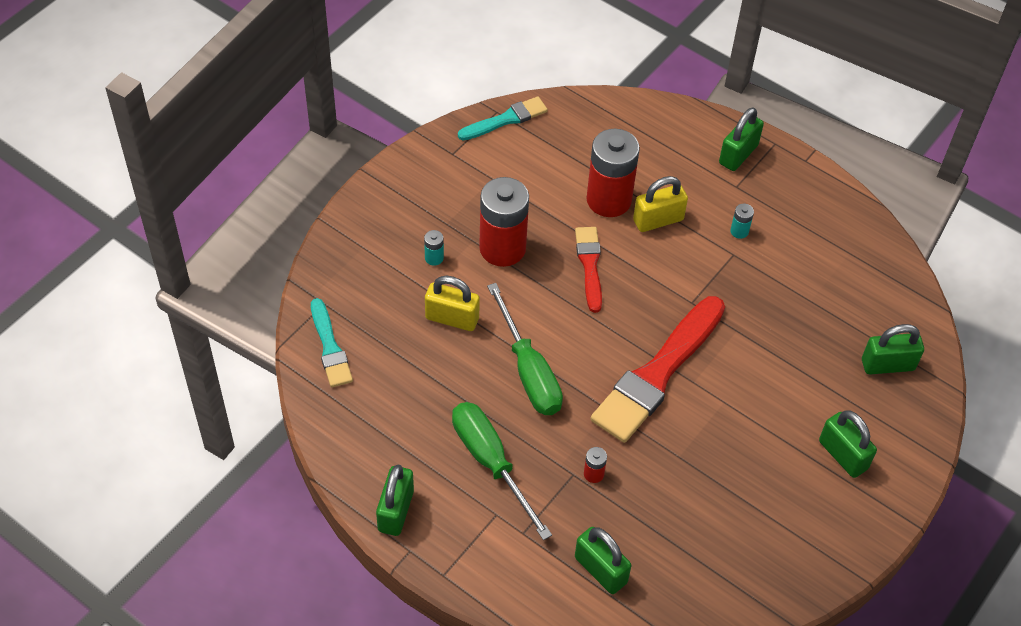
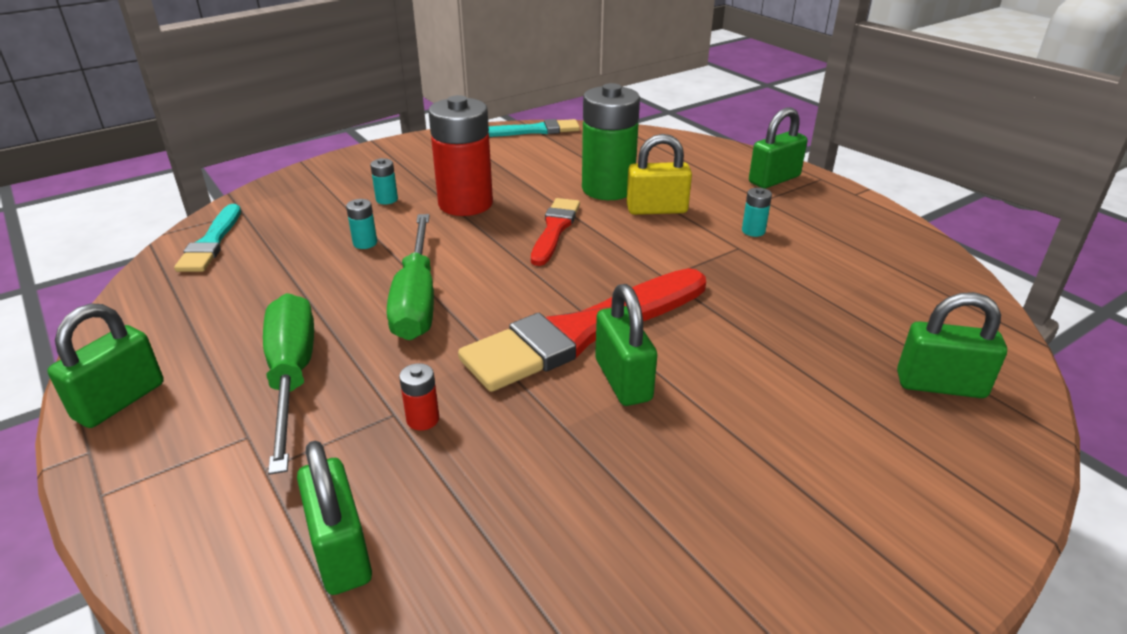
camera: 20 degrees right, 20 degrees down
yellow padlock [425,276,480,331] -> turquoise battery [346,199,377,249]
red battery [586,129,640,217] -> green battery [582,83,640,200]
green padlock [819,410,877,478] -> green padlock moved to [595,284,657,406]

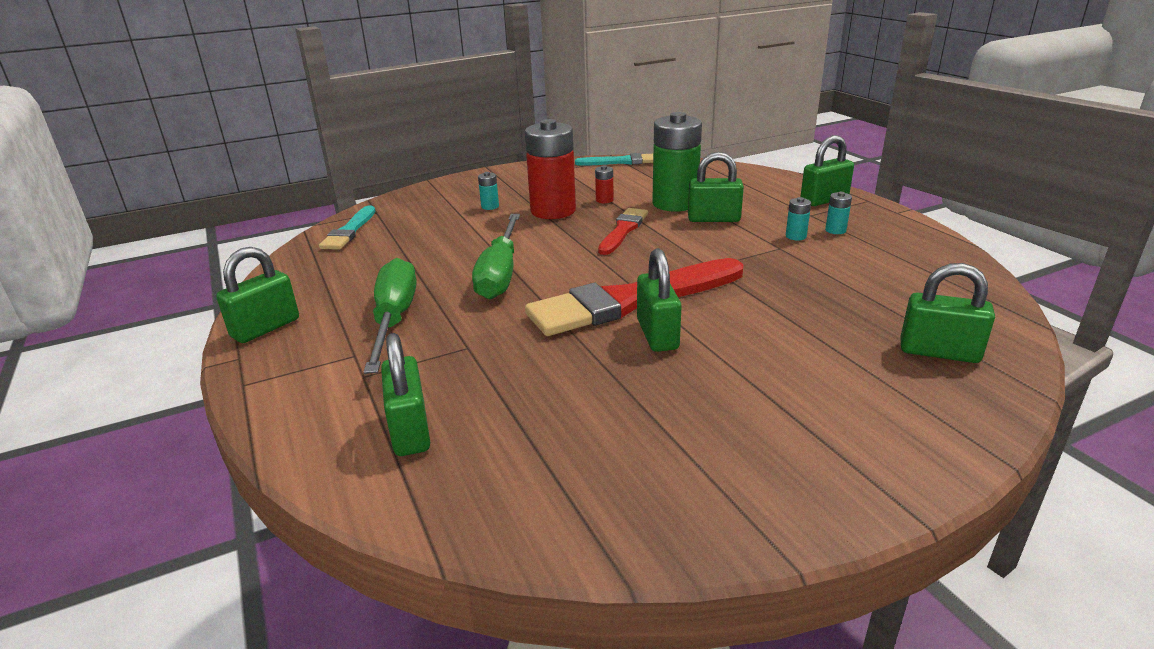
camera: 10 degrees right, 5 degrees down
turquoise battery [346,199,377,249] -> turquoise battery moved to [825,192,852,234]
red battery [399,363,439,431] -> red battery moved to [595,165,614,203]
yellow padlock [626,134,692,215] -> green padlock [688,152,744,222]

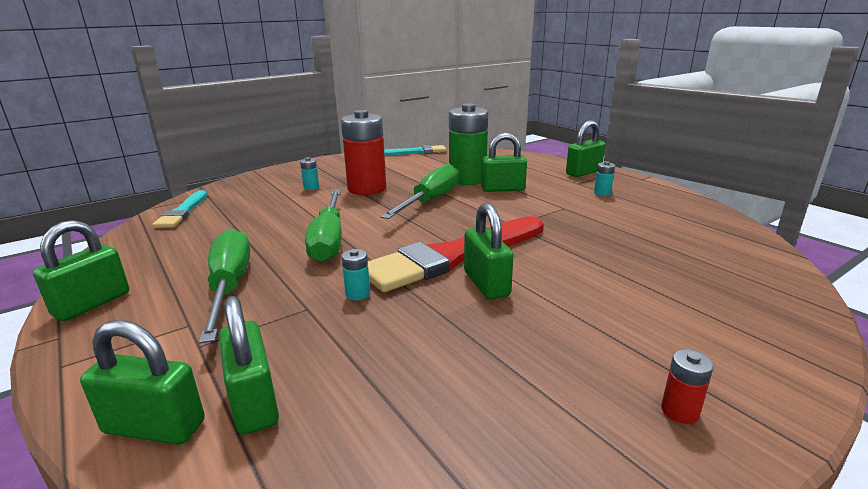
camera: 10 degrees left, 5 degrees down
red battery [595,165,614,203] -> red battery moved to [661,349,714,424]
red brush [598,208,648,255] -> green screwdriver [380,164,459,219]
turquoise battery [786,197,811,241] -> turquoise battery moved to [341,249,370,300]
green padlock [900,263,995,363] -> green padlock moved to [80,320,205,445]

